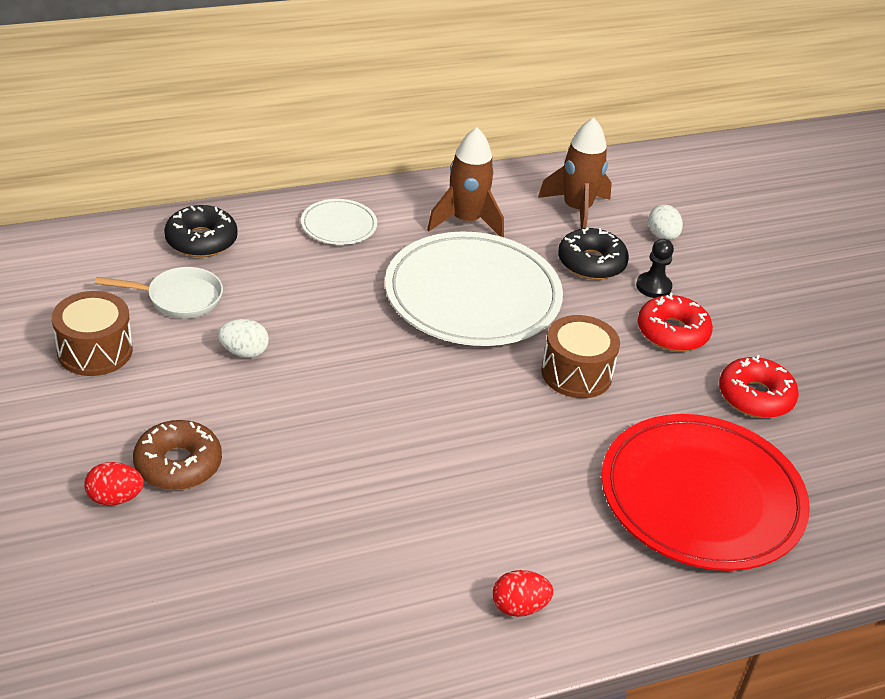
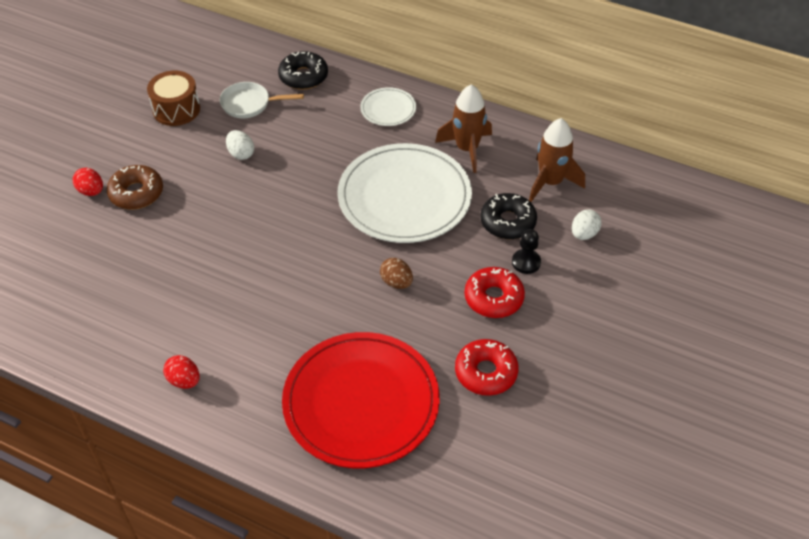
camera: 50 degrees right, 10 degrees up
white pan [95,267,223,319] -> white pan turned 135 degrees clockwise [220,82,304,118]
brown drum [541,315,620,398] -> brown egg [380,258,413,289]

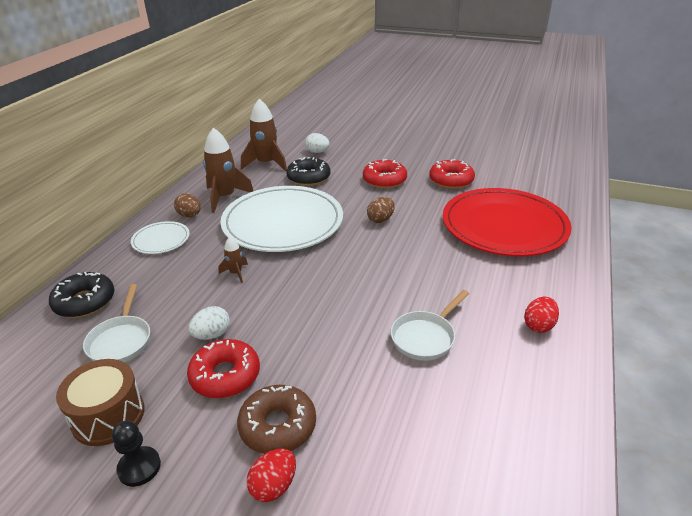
camera: 95 degrees left, 15 degrees down
black pawn [512,229,541,274] -> black pawn moved to [112,421,161,487]
none -> brown egg [174,193,201,217]
none -> red donut [187,339,260,398]
none -> brown rocket [219,237,248,283]
none -> white pan [391,290,469,361]

